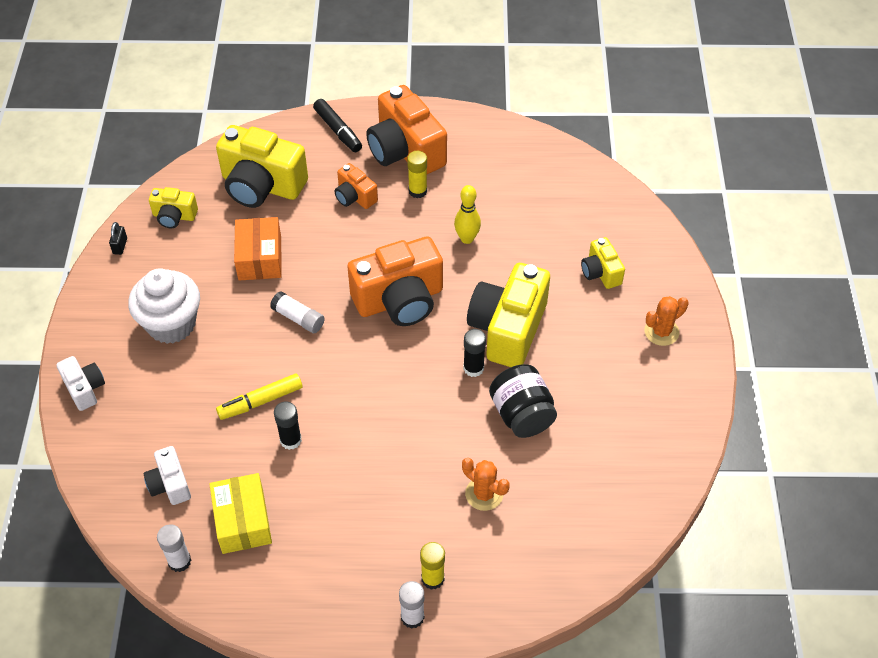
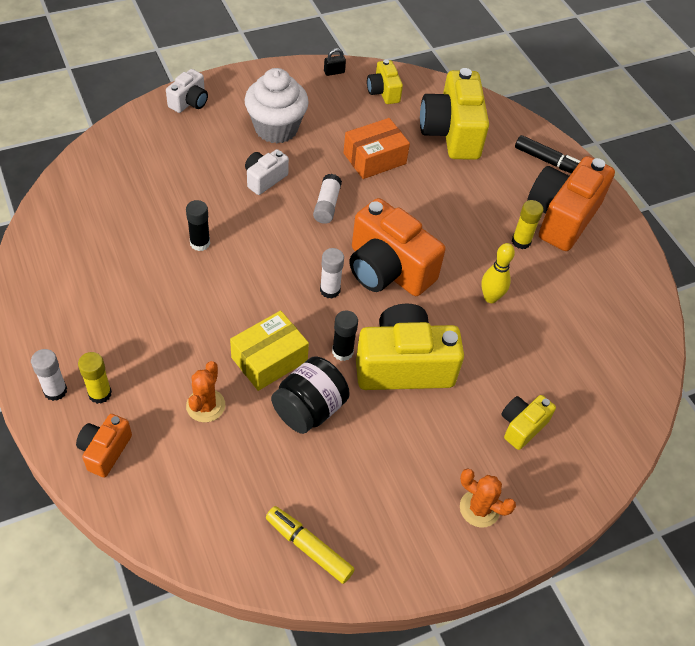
camera: 60 degrees right, 0 degrees up
white camera [144,446,191,505] -> white camera moved to [245,149,289,195]
white glue stick [157,524,191,572] -> white glue stick moved to [320,248,344,299]
yellow box [209,473,272,554] -> yellow box moved to [230,311,309,391]
yellow marker [216,373,302,420] -> yellow marker moved to [266,506,355,584]
black marker [313,99,362,152] -> black marker turned 90 degrees counterclockwise [515,135,580,174]
orange camera [334,163,378,209] -> orange camera moved to [76,414,132,478]

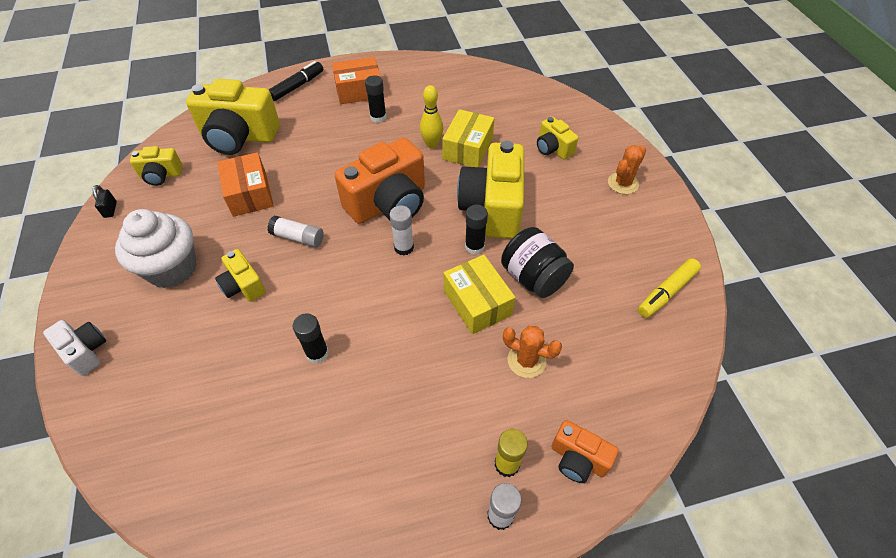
camera: 75 degrees left, 0 degrees up
white camera [245,149,289,195] -> yellow camera [215,249,266,302]
yellow glue stick [512,200,543,249] -> black glue stick [365,75,387,123]
orange camera [527,156,615,251] -> orange box [332,57,381,104]
none -> yellow box [442,109,494,167]

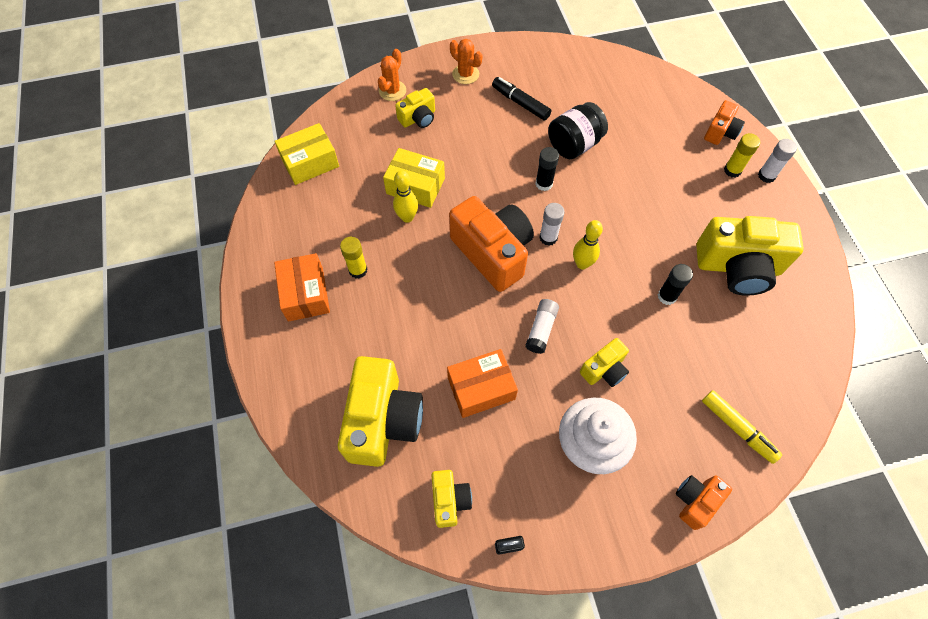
camera: 90 degrees left, 10 degrees up
white camera [43,320,106,376] -> orange camera [676,475,732,530]
black marker [268,61,323,101] -> black marker moved to [492,77,551,121]
black glue stick [365,75,387,123] -> yellow glue stick [340,237,367,279]
yellow box [443,255,515,334] -> yellow box moved to [274,123,339,185]
yellow camera [457,141,524,239] -> yellow camera moved to [696,216,804,296]
orange cactus [503,326,562,378] -> orange cactus moved to [378,49,406,101]
yellow marker [638,258,701,318] -> yellow marker moved to [702,390,782,464]
none -> yellow bowling pin [573,220,603,269]

